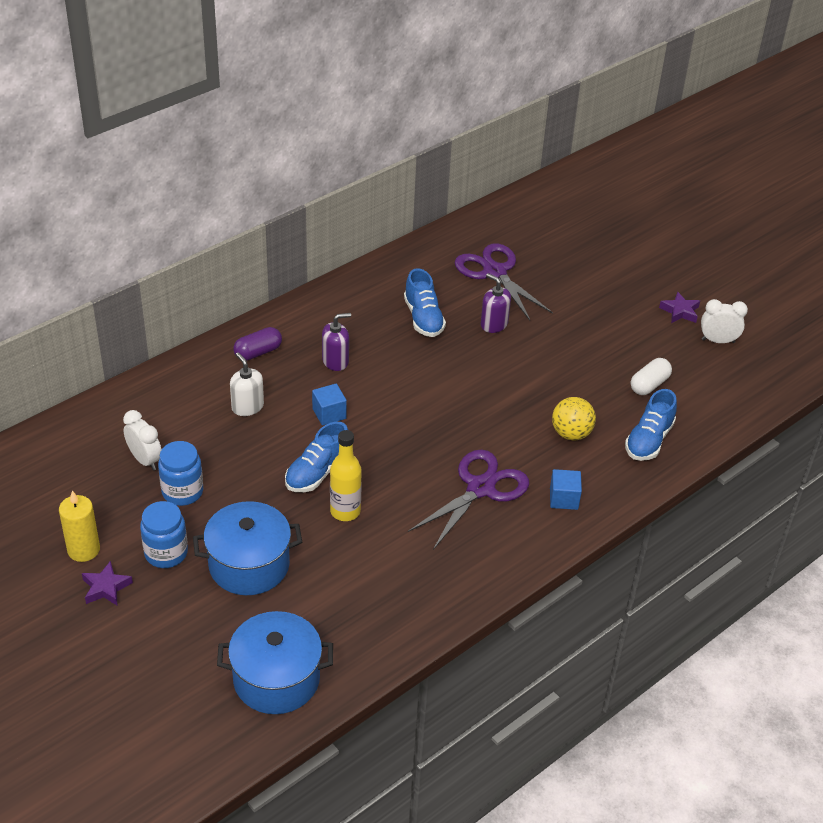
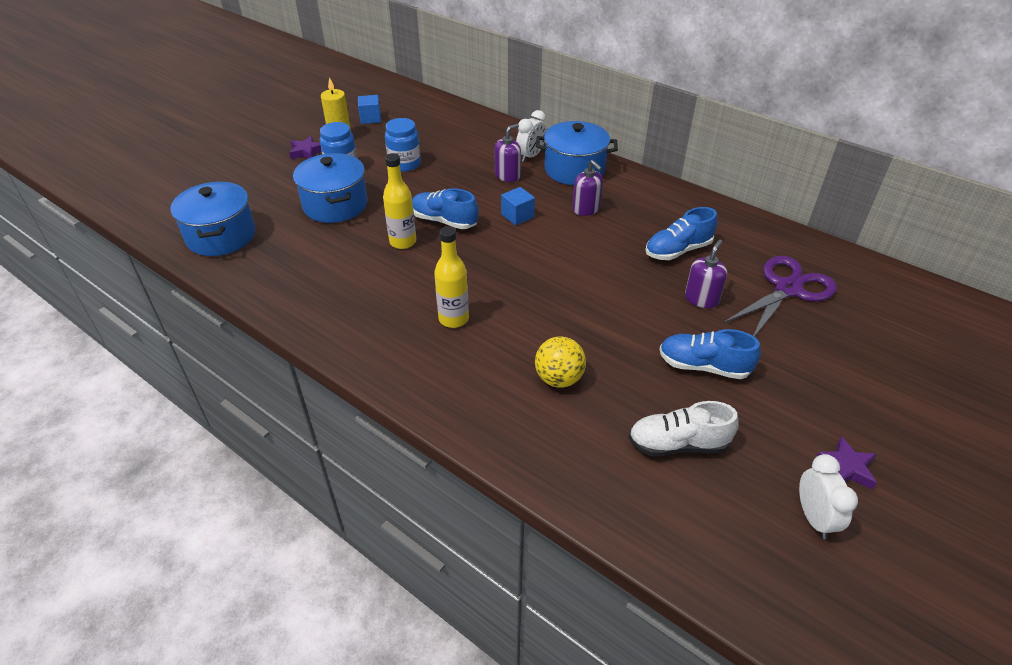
camera: 80 degrees right, 0 degrees up
white clock [123,410,162,471] -> white clock moved to [516,110,546,162]
white soap dispenser [230,352,264,416] -> purple soap dispenser [494,124,521,182]
purple capsule [233,327,282,361] -> blue pot [536,121,618,185]
purple scissors [408,449,529,550] -> yellow bottle [434,226,469,328]
blue cube [550,469,582,510] -> blue cube moved to [358,95,381,124]
blue shoe [625,389,677,461] -> blue shoe moved to [659,329,761,379]
white capsule [631,358,672,395] -> white shoe [628,401,739,456]

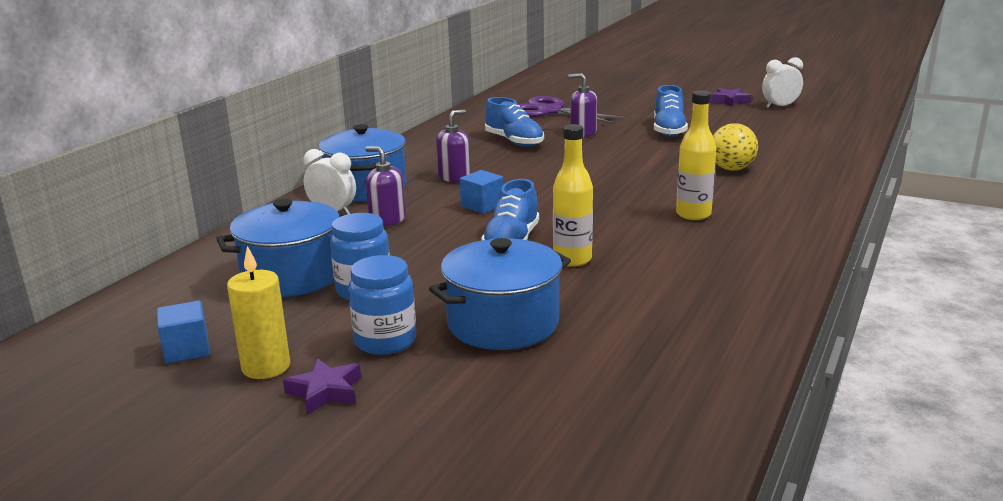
camera: 100 degrees left, 20 degrees down
blue pot [170,182,256,256] -> blue pot moved to [216,199,347,297]
white shoe [628,401,739,456] -> none

